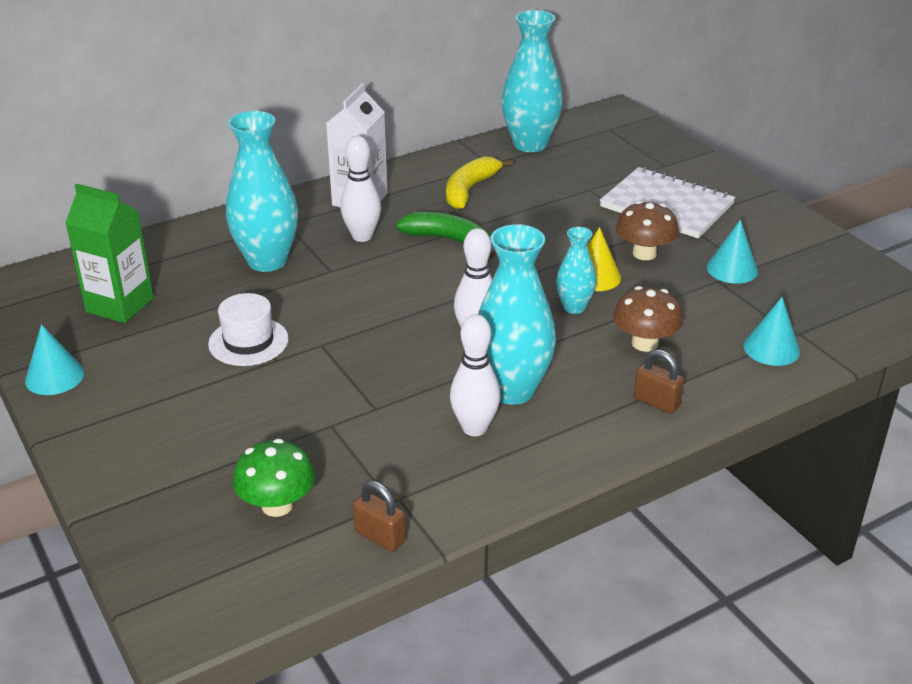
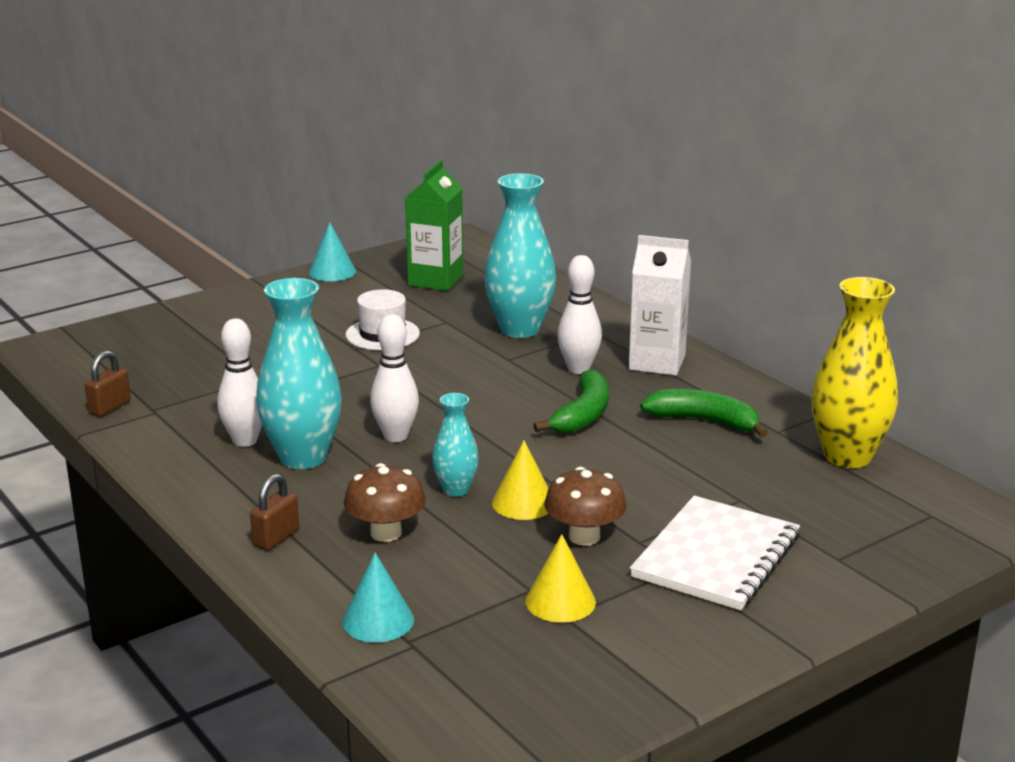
camera: 85 degrees right, 10 degrees down
green mushroom [233,439,315,517] -> none
yellow banana [446,156,513,209] -> green banana [640,389,768,437]
turquoise vase [501,10,563,152] -> yellow vase [811,277,898,468]
turquoise cone [706,220,758,284] -> yellow cone [525,534,596,623]

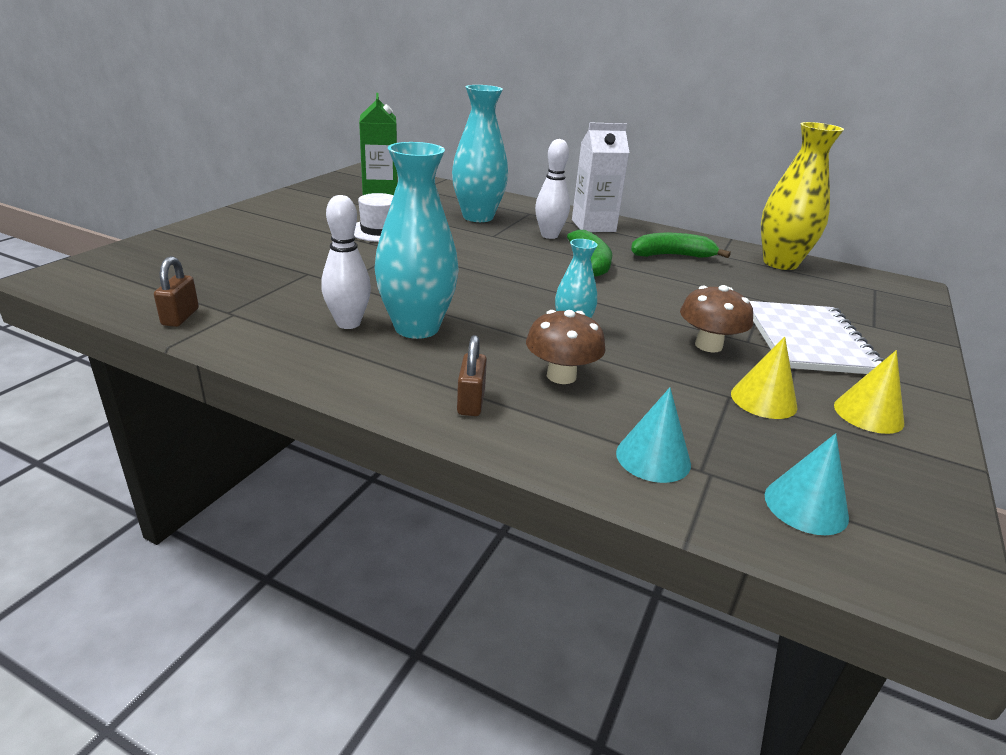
camera: 30 degrees left, 5 degrees up
turquoise cone [309,222,356,281] -> turquoise cone moved to [765,433,849,535]
white bowling pin [370,314,419,442] -> none
yellow cone [492,440,549,520] -> yellow cone moved to [834,350,904,434]

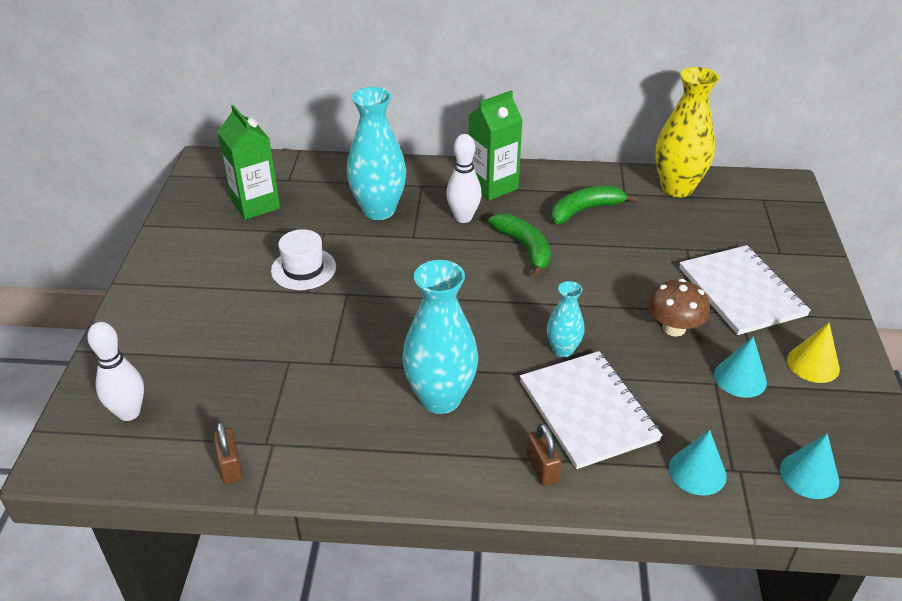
camera: 20 degrees left, 10 degrees up
white bowling pin [321,195,371,329] -> white bowling pin moved to [87,322,144,421]
brown mushroom [526,310,606,384] -> white notebook [520,351,662,469]
white carton [572,122,629,232] -> green carton [469,90,523,201]
yellow cone [731,336,797,419] -> turquoise cone [714,337,767,398]

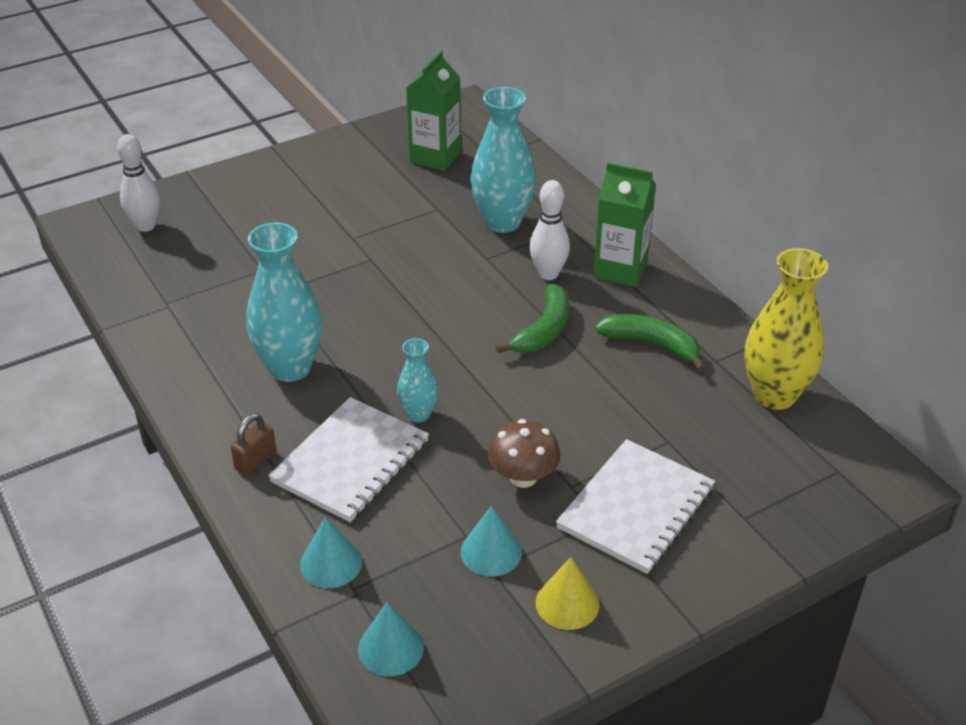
camera: 55 degrees right, 0 degrees up
brown padlock [213,422,243,484] -> none
white hat [271,229,336,290] -> none

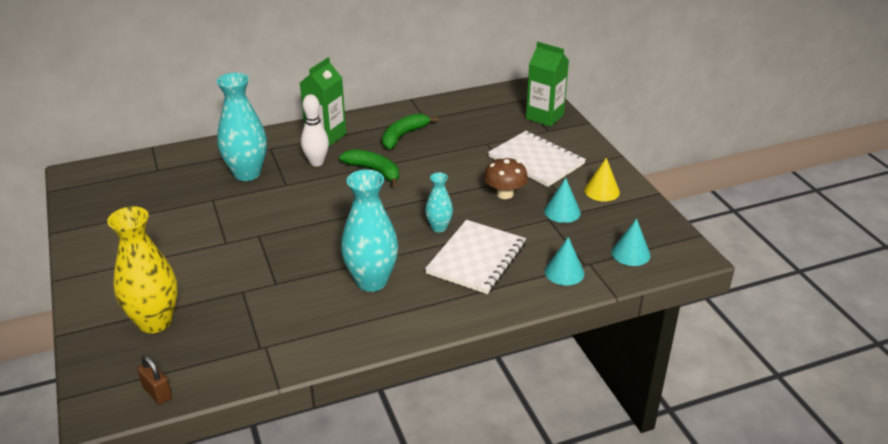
camera: 80 degrees left, 5 degrees down
white bowling pin [117,134,160,232] -> none
brown padlock [231,413,277,476] -> brown padlock moved to [137,355,172,405]
white notebook [268,397,429,522] -> white notebook turned 75 degrees clockwise [425,220,526,294]
green carton [406,50,461,171] -> green carton moved to [526,42,569,127]
yellow vase [745,248,828,410] -> yellow vase moved to [107,207,178,333]

